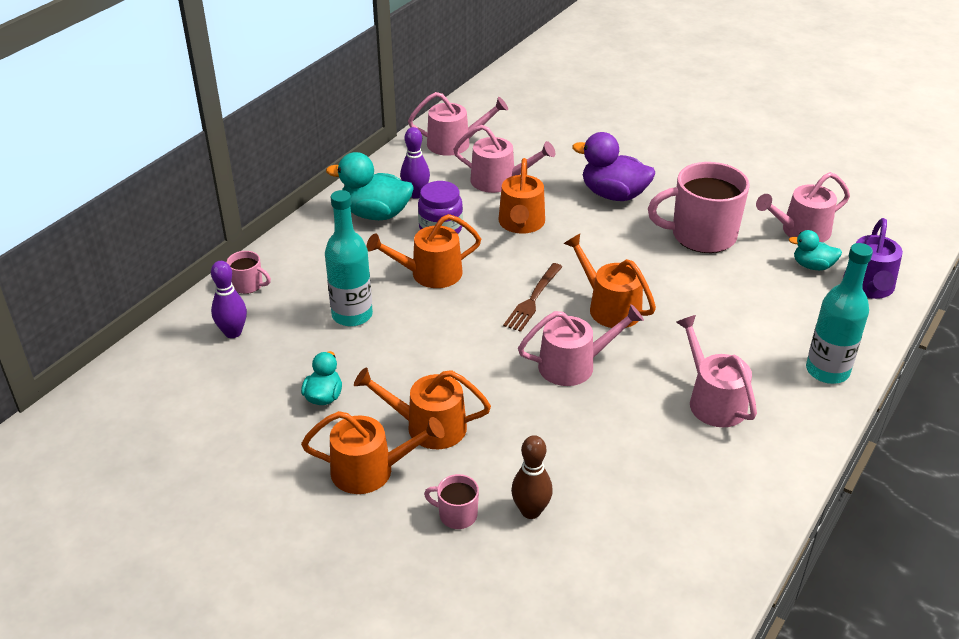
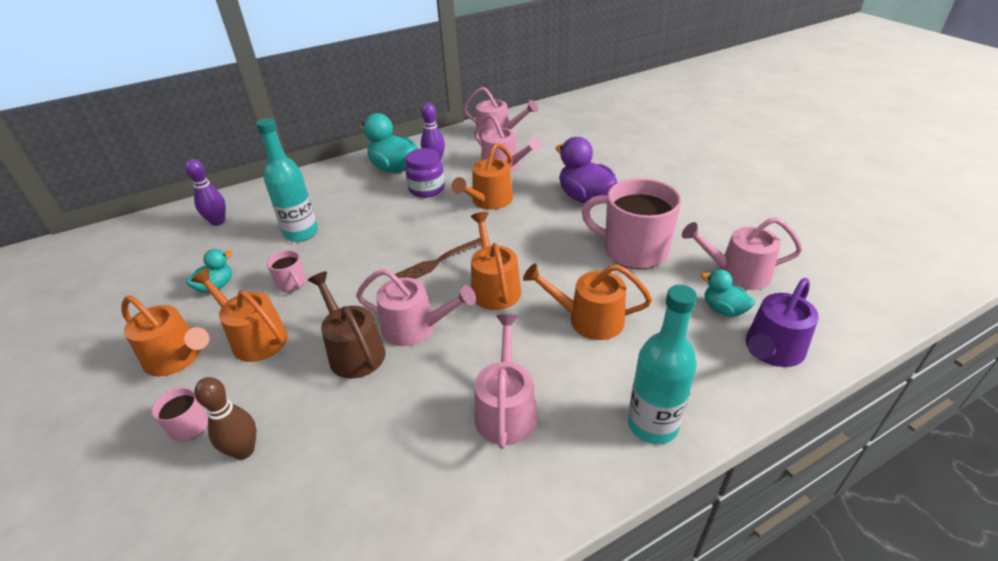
camera: 30 degrees right, 0 degrees up
pink mug [227,251,271,294] -> pink mug moved to [267,250,306,292]
orange watering can [366,214,481,288] -> orange watering can moved to [523,264,652,340]
none -> brown watering can [308,271,386,379]

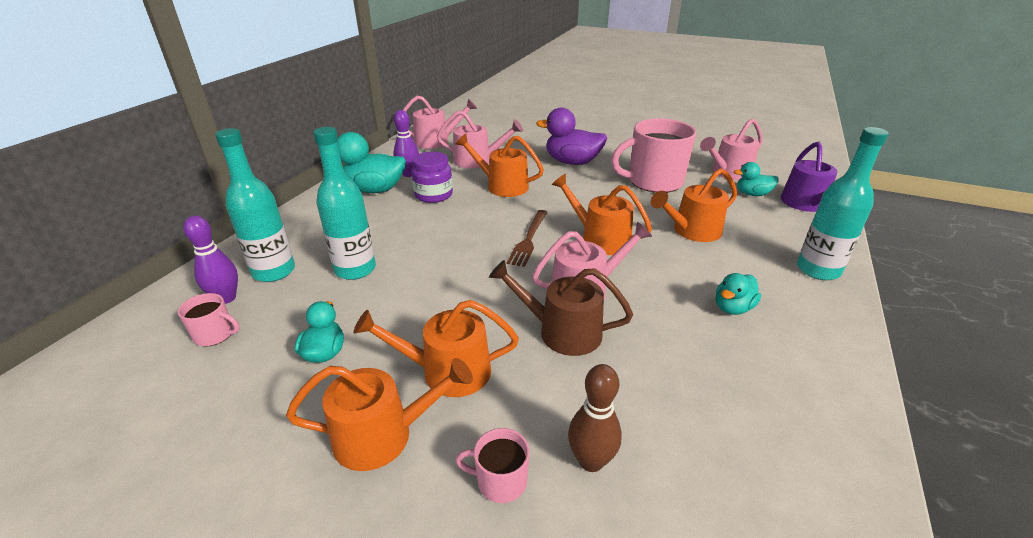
camera: 40 degrees left, 5 degrees down
pink mug [267,250,306,292] -> pink mug moved to [178,293,240,347]
orange watering can [451,143,513,209] -> orange watering can turned 120 degrees clockwise [456,134,544,197]
pink watering can [475,314,537,449] -> turquoise duck [716,273,761,315]
none -> turquoise bottle [215,128,295,282]

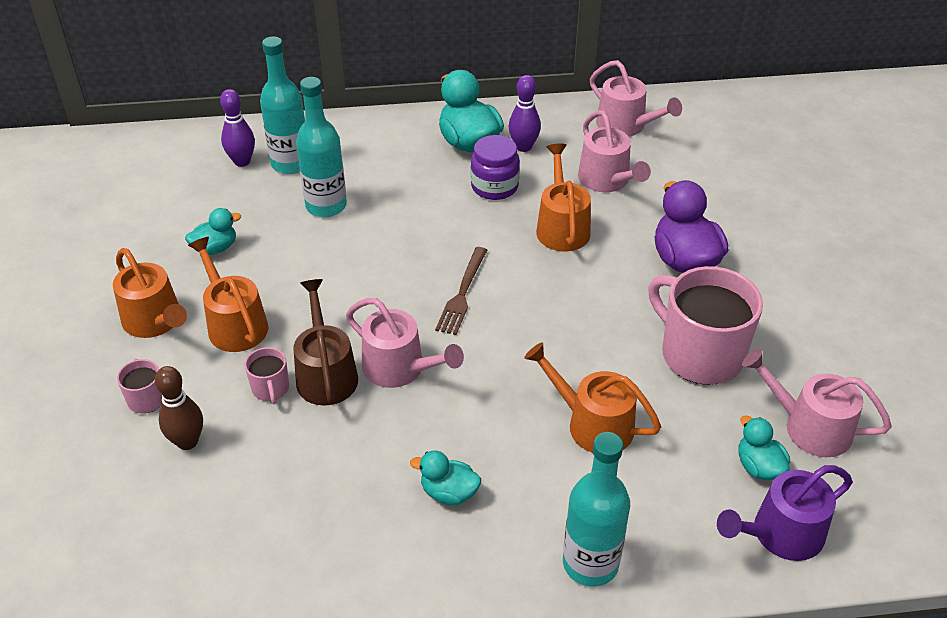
camera: 60 degrees right, 10 degrees up
pink mug [178,293,240,347] -> pink mug moved to [245,347,289,404]
brown fork [507,210,548,267] -> brown fork turned 60 degrees counterclockwise [435,247,487,335]
orange watering can [551,174,652,255] -> none

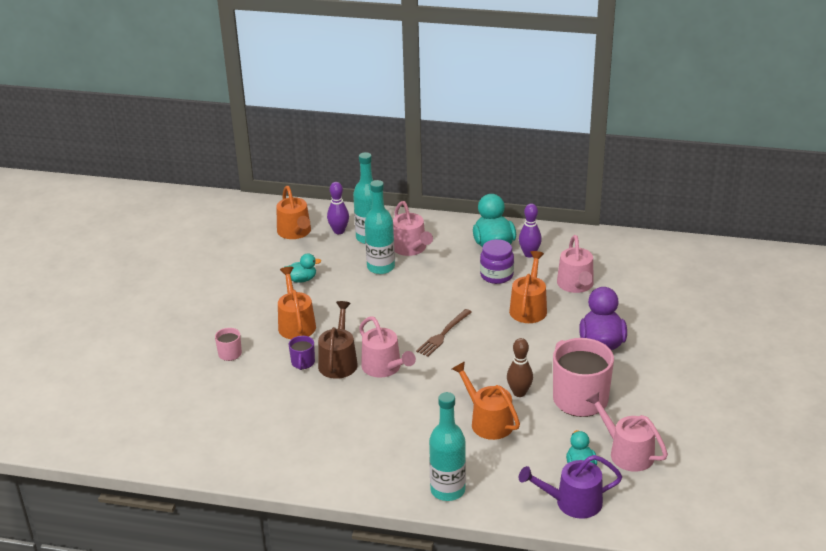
camera: 20 degrees right, 10 degrees down
orange watering can [113,248,187,338] -> orange watering can moved to [276,186,311,239]
brown bowling pin [155,366,203,450] -> brown bowling pin moved to [507,338,533,397]
pink mug [245,347,289,404] -> purple mug [289,336,315,370]
turquoise duck [410,450,481,505] -> none
pink watering can [590,60,682,137] -> pink watering can moved to [393,201,433,256]

